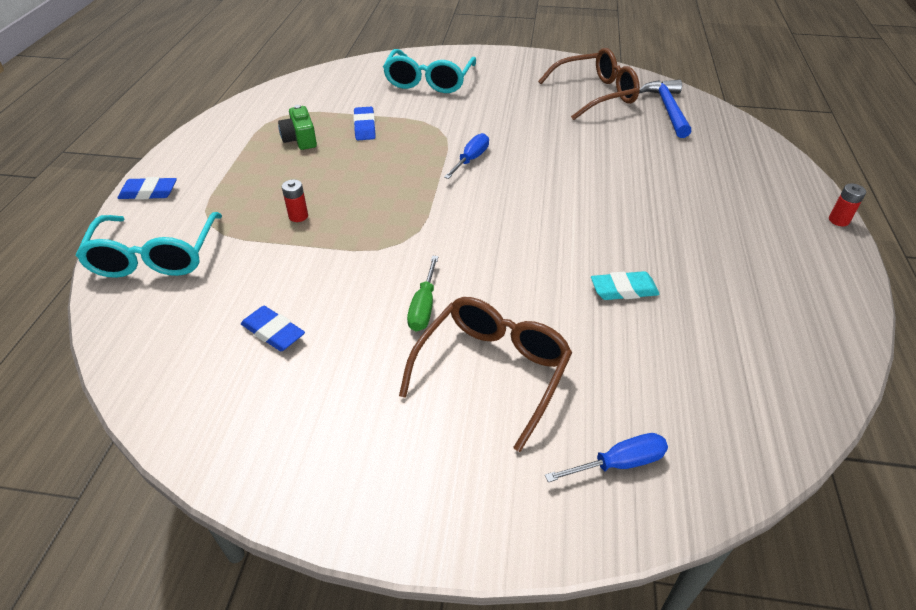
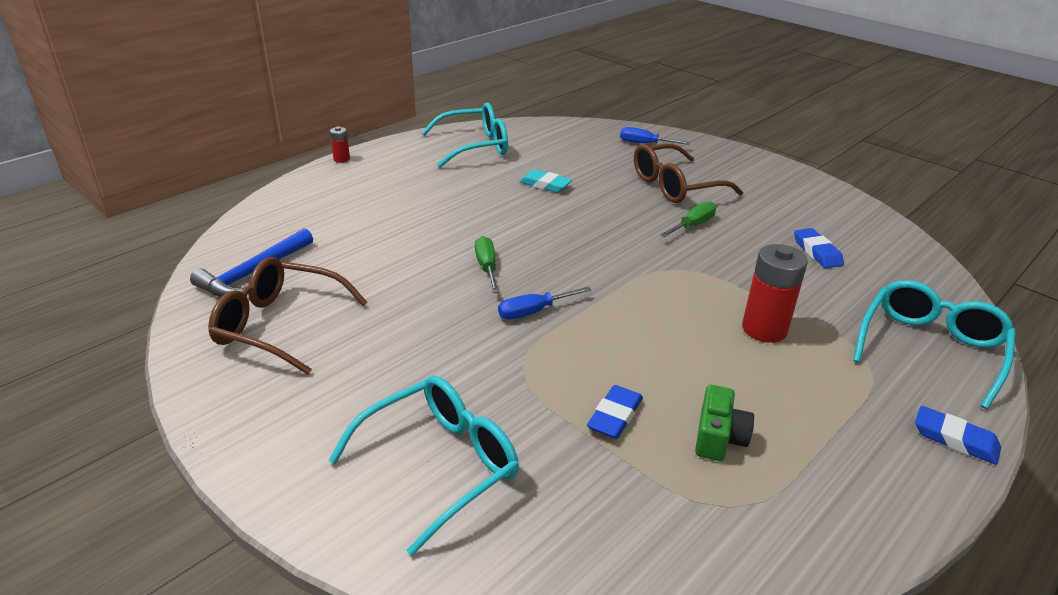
camera: 145 degrees left, 10 degrees down
red battery [282,179,308,222] -> red battery [742,244,808,343], size x2.00
none -> turquoise glasses [421,103,508,168]
none -> green screwdriver [475,236,499,293]

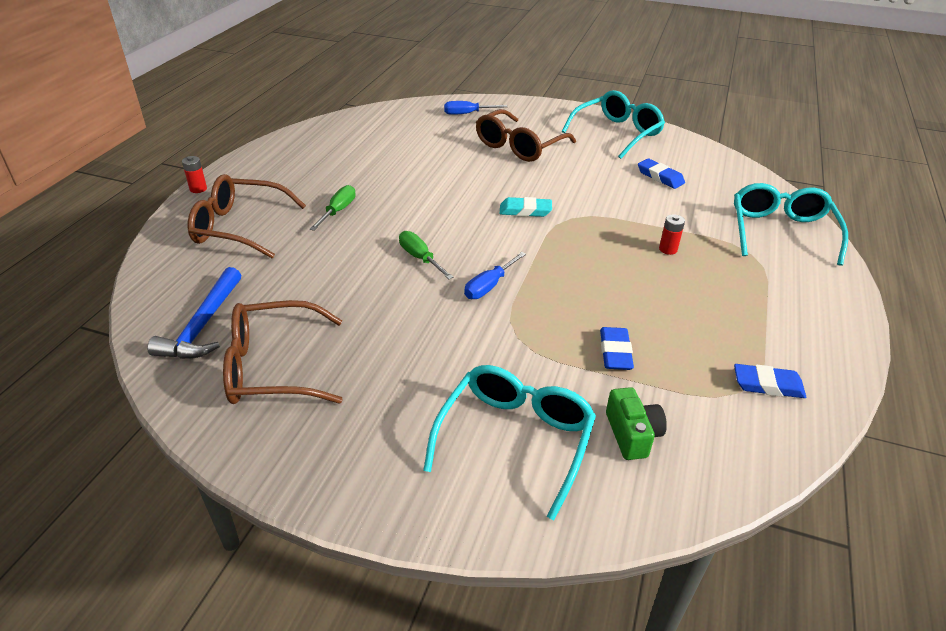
camera: 25 degrees left, 5 degrees up
turquoise glasses [421,103,508,168] -> turquoise glasses moved to [562,90,665,159]
turquoise eraser [519,169,572,193] -> turquoise eraser moved to [500,197,552,217]
green screwdriver [660,201,716,237] -> green screwdriver moved to [310,185,356,231]
green camera [695,385,754,461] -> green camera moved to [606,387,667,460]
red battery [742,244,808,343] -> red battery [659,214,685,255], size x0.50
blue eraser [915,406,1001,465] -> blue eraser moved to [734,364,806,398]
none -> brown glasses [188,174,306,258]

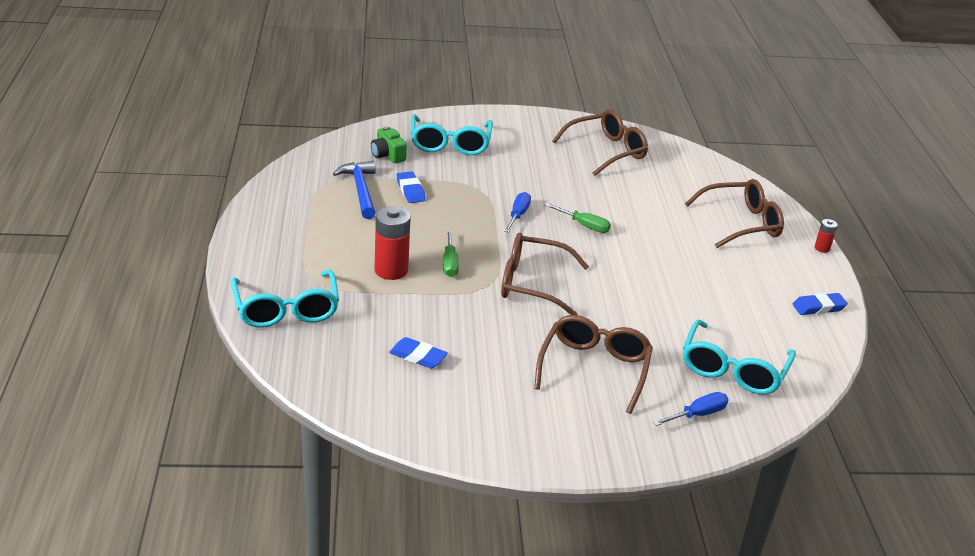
camera: 155 degrees right, 5 degrees down
blue hammer [147,267,241,359] -> blue hammer moved to [333,161,376,219]
green screwdriver [310,185,356,231] -> green screwdriver moved to [443,230,459,277]
turquoise eraser [500,197,552,217] -> brown glasses [501,233,589,315]
turquoise glasses [562,90,665,159] -> turquoise glasses moved to [683,319,796,394]
red battery [659,214,685,255] -> red battery [374,206,411,280], size x2.00
blue eraser [734,364,806,398] -> blue eraser moved to [792,293,848,315]

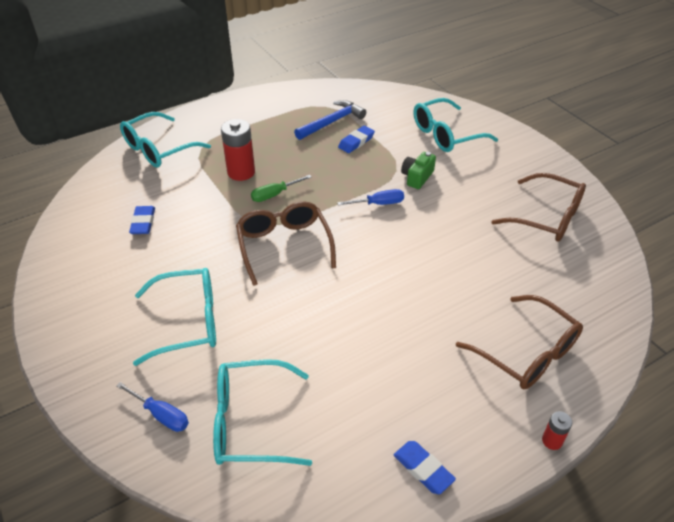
camera: 65 degrees right, 10 degrees up
green camera [371,126,407,163] -> green camera moved to [401,152,436,189]
brown glasses [534,315,653,414] -> turquoise glasses [133,268,216,366]
green screwdriver [545,203,611,233] -> none

